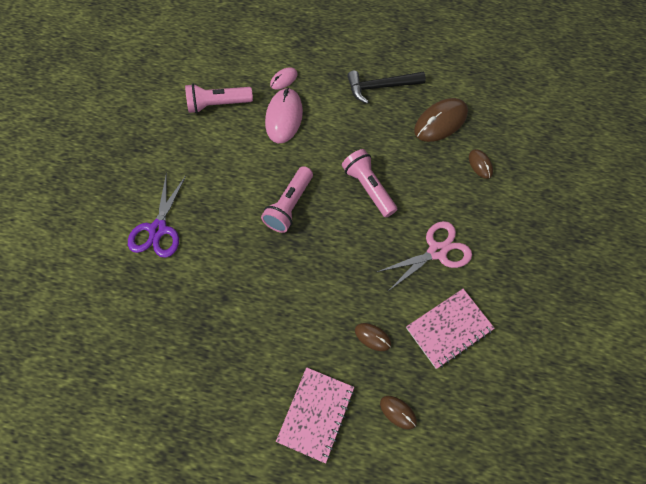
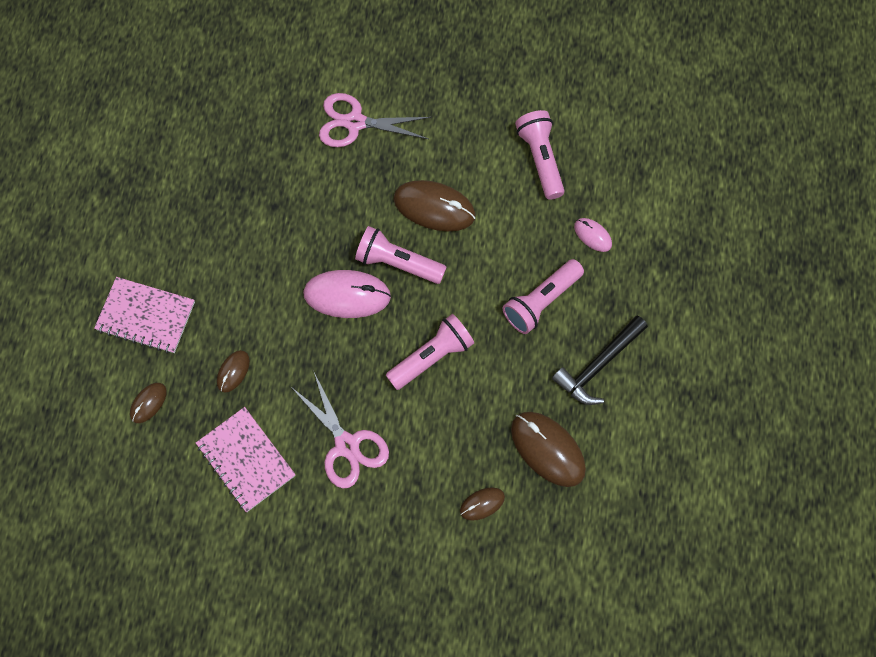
camera: 85 degrees right, 5 degrees up
purple scissors [128,172,186,258] -> pink scissors [319,93,432,147]
pink mouse [265,88,303,143] -> pink mouse moved to [303,270,391,318]
black hammer [347,71,426,103] -> black hammer turned 120 degrees counterclockwise [552,315,648,405]
none -> brown mouse [393,180,475,231]
none -> pink flashlight [502,259,584,334]

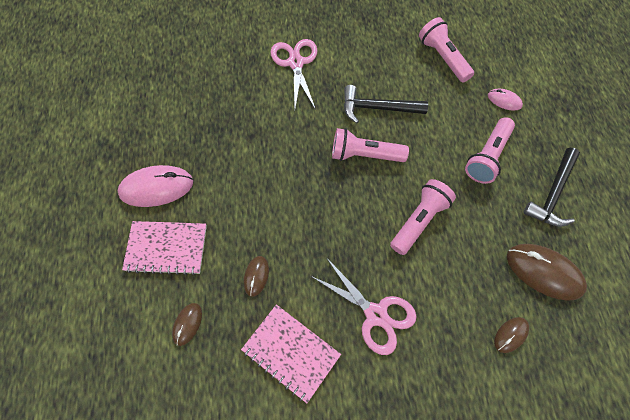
camera: 15 degrees left, 5 degrees down
pink mouse [303,270,391,318] -> pink mouse moved to [117,165,193,207]
pink scissors [319,93,432,147] -> pink scissors turned 90 degrees clockwise [270,39,317,110]
brown mouse [393,180,475,231] -> black hammer [344,85,428,123]

